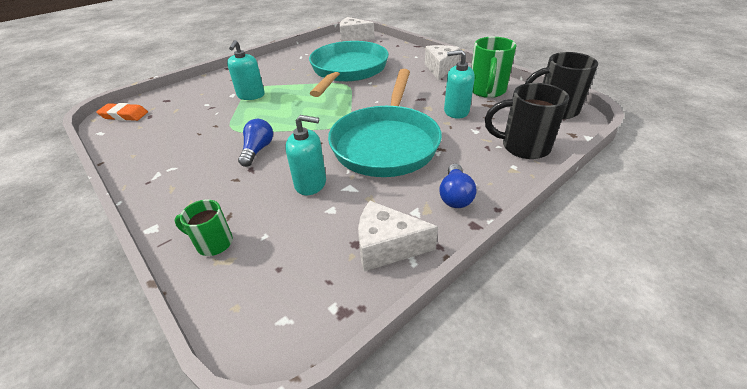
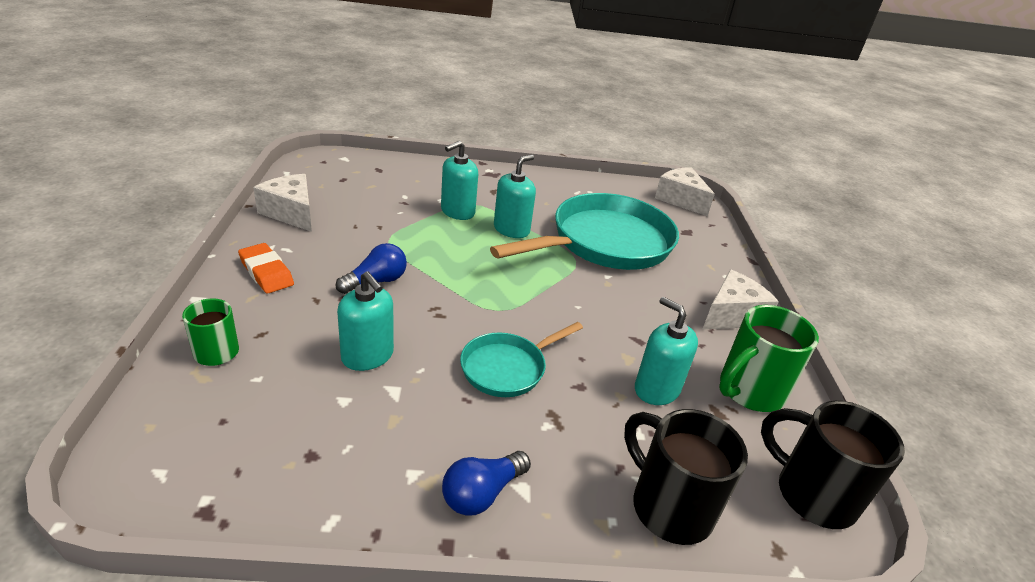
camera: 35 degrees right, 5 degrees down
orange eraser [96,103,148,121] -> orange eraser moved to [238,243,294,293]
turquoise pan [328,69,442,177] -> turquoise pan [460,322,583,397], size x0.51
white cheese [358,201,438,271] -> white cheese moved to [253,174,312,232]
none -> turquoise soap dispenser [494,155,536,238]

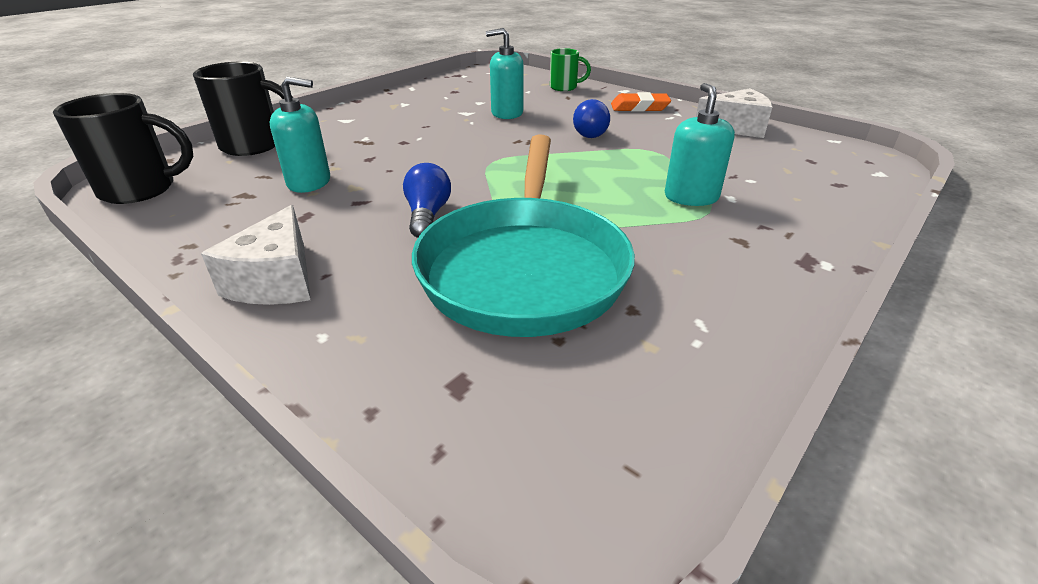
camera: 135 degrees right, 0 degrees up
blue light bulb [442,451,531,516] -> blue light bulb moved to [403,163,451,238]
turquoise pan [460,322,583,397] -> none
turquoise soap dispenser [494,155,536,238] -> none
white cheese [655,167,715,216] -> none
green mug [719,305,819,412] -> none

